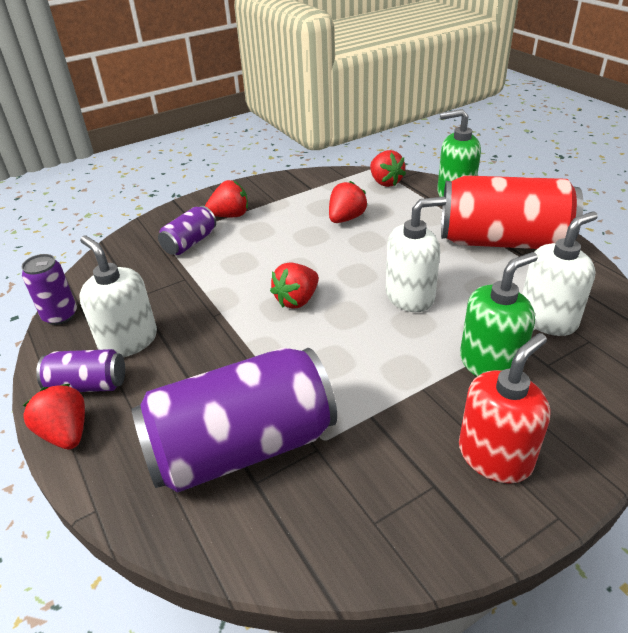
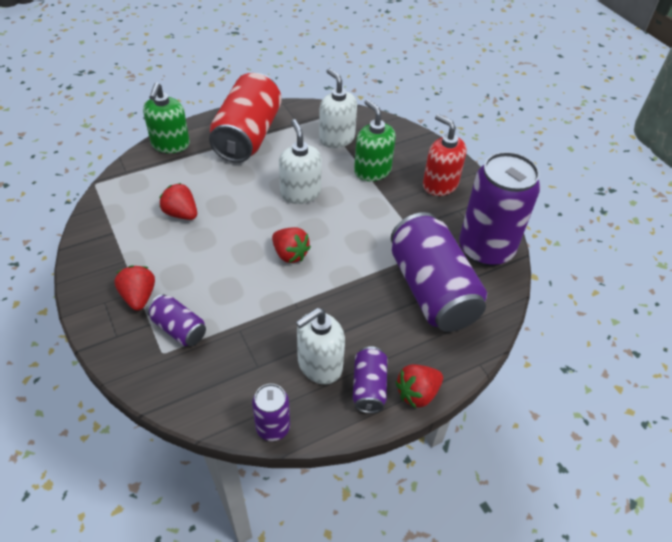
camera: 90 degrees left, 10 degrees up
red strawberry [370,150,406,187] -> none
none -> purple can [459,152,540,266]

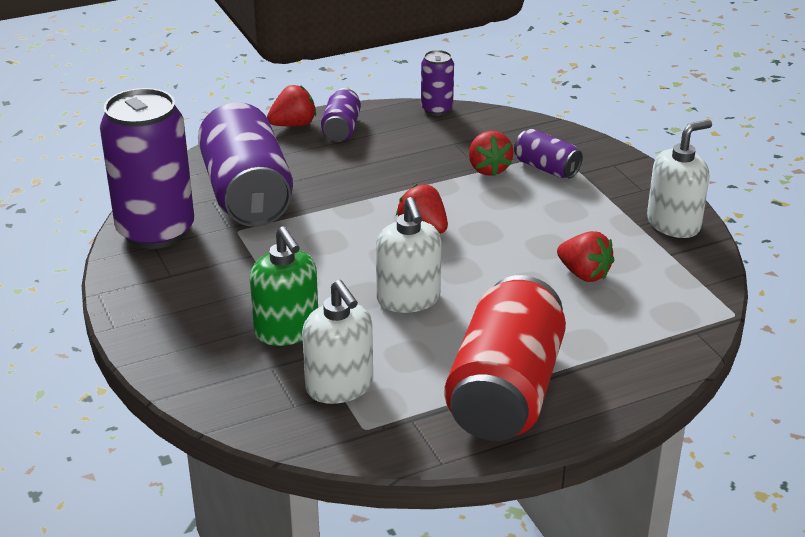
camera: 175 degrees left, 15 degrees down
red strawberry [114,265,155,311] -> red strawberry moved to [469,131,514,176]
green soap dispenser [143,82,190,153] -> none
white soap dispenser [296,308,345,384] -> white soap dispenser moved to [647,120,712,238]
red soap dispenser [423,114,467,196] -> none

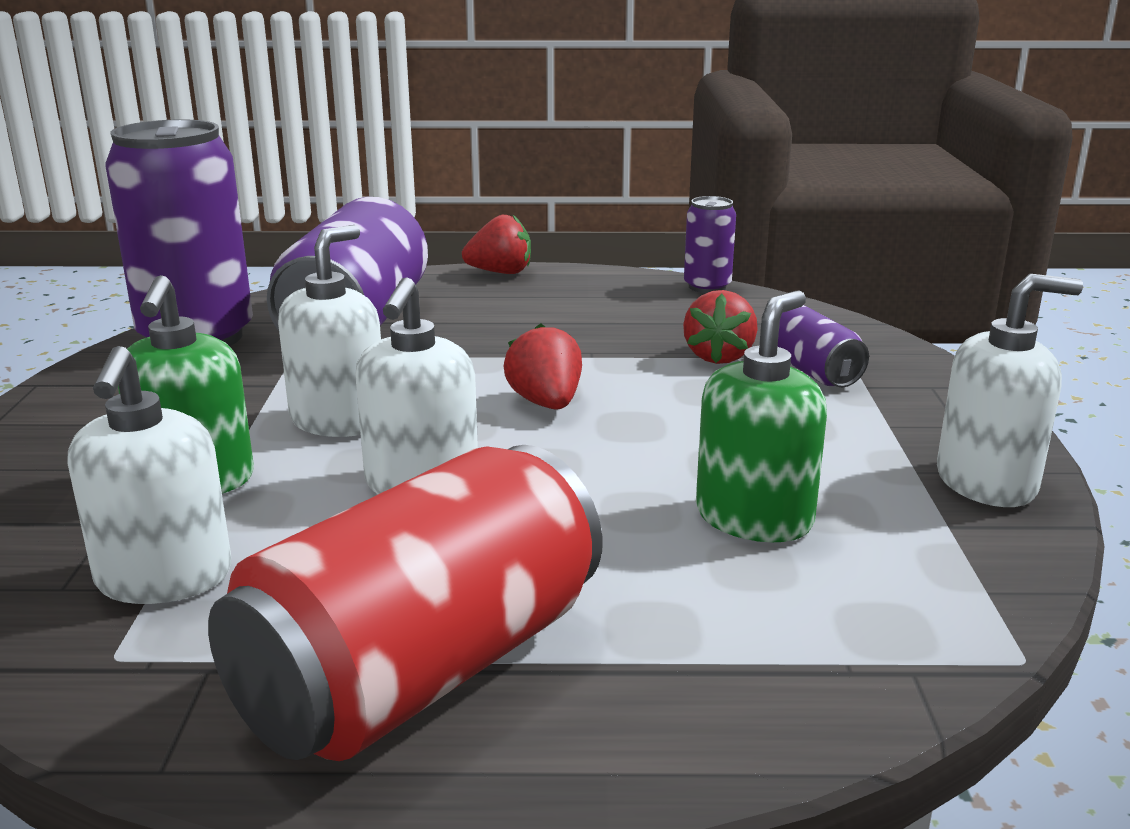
camera: 25 degrees right, 10 degrees down
purple can [321,88,361,141] -> none
red strawberry [557,231,614,282] -> green soap dispenser [696,290,827,542]
none -> white soap dispenser [278,225,381,437]

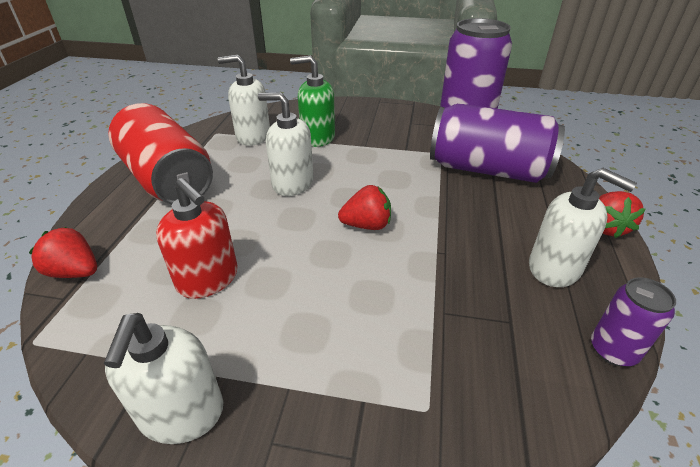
camera: 100 degrees right, 15 degrees up
white soap dispenser [278,225,381,437] -> white soap dispenser moved to [529,168,637,287]
red strawberry [683,290,758,364] -> red strawberry moved to [29,227,97,278]
green soap dispenser [696,290,827,542] -> red soap dispenser [156,178,238,299]
purple can [778,305,869,387] -> none

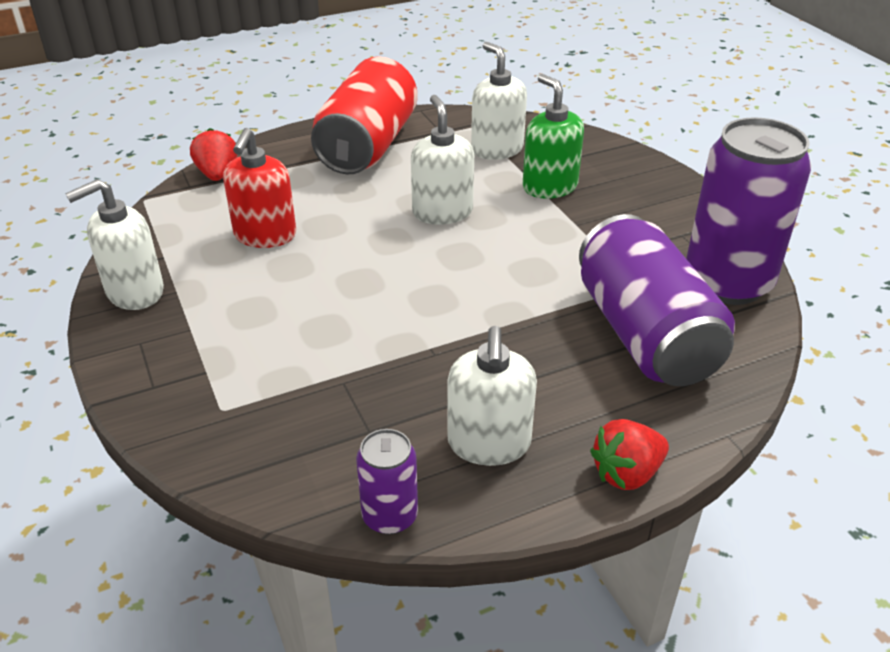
camera: 55 degrees right, 0 degrees up
red strawberry [338,185,391,230] -> none

